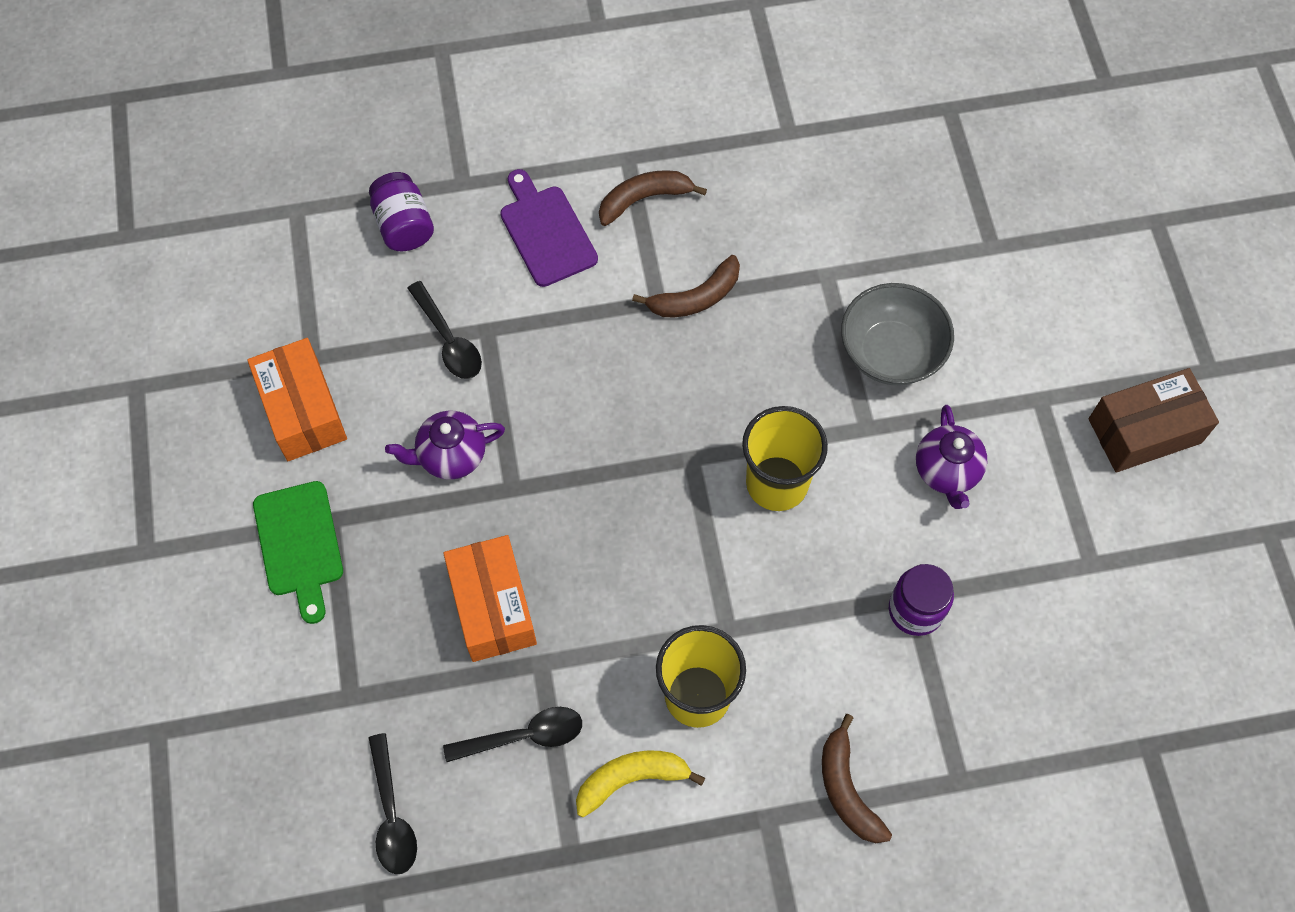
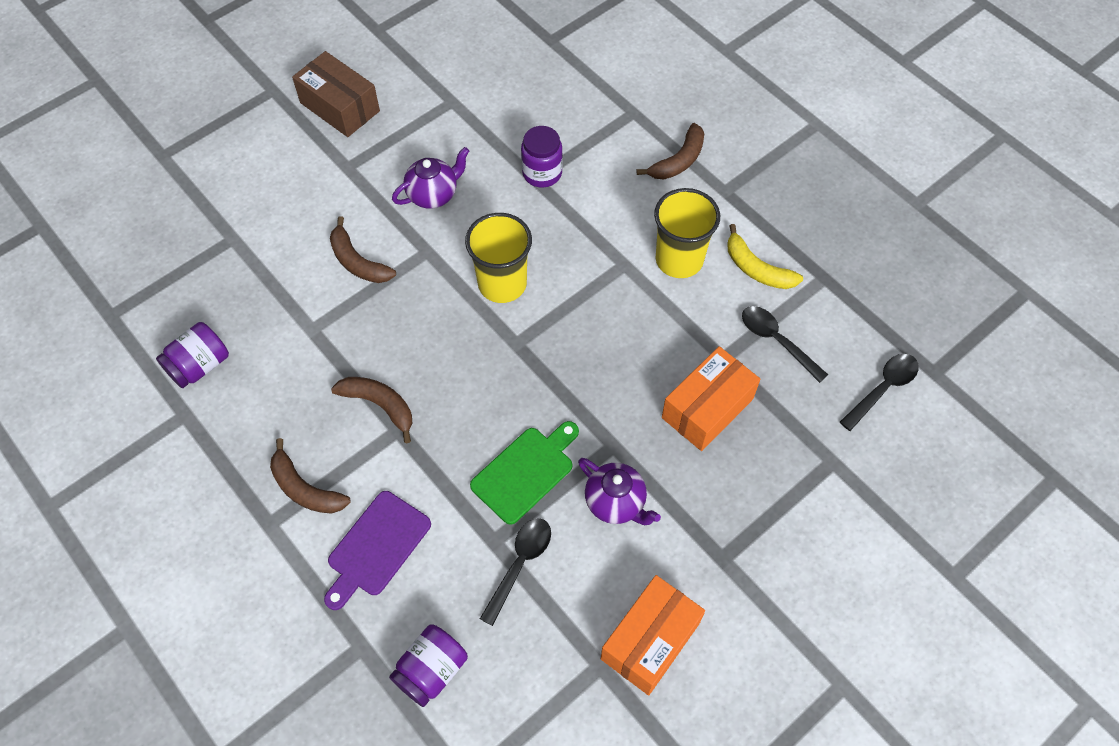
camera: 120 degrees left, 5 degrees down
green cutting board [253,481,343,624] -> green cutting board moved to [470,421,579,525]
grey bowl [841,283,954,386] -> brown banana [330,216,396,283]
none -> purple jar [156,322,229,388]

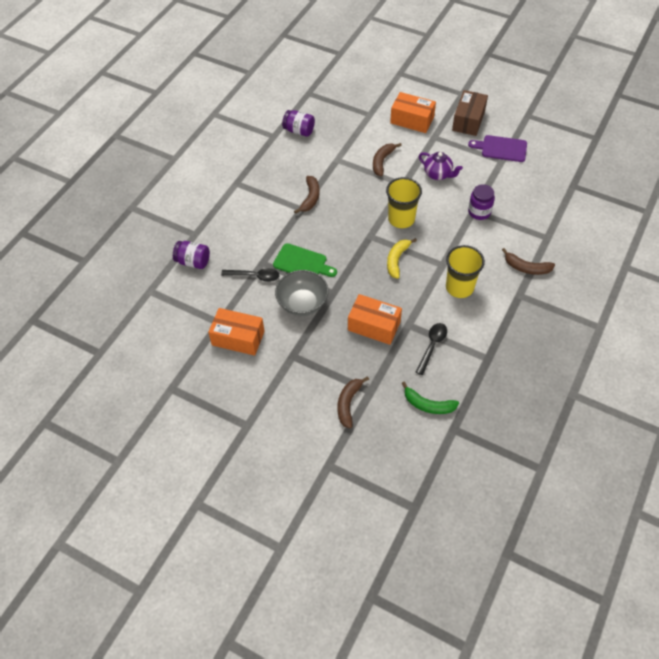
camera: 70 degrees right, 5 degrees down
brown banana [270,438,351,514] -> brown banana moved to [338,376,369,428]
purple cutting board [324,491,431,610] -> purple cutting board moved to [468,135,527,162]
purple teapot [578,458,661,525] -> grey bowl [275,270,329,316]
yellow banana [727,224,803,289] -> yellow banana moved to [387,238,417,279]
black spoon [840,354,919,431] -> green banana [401,382,459,414]
none -> orange box [390,92,436,133]

